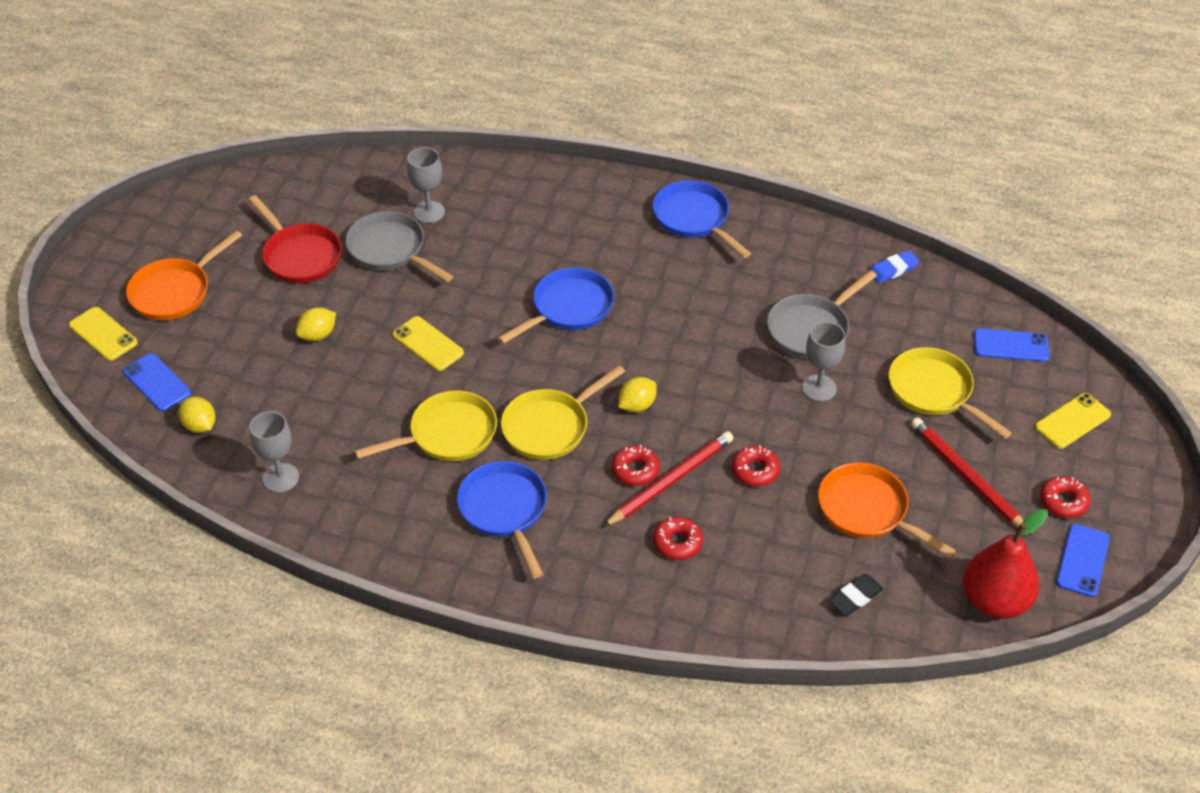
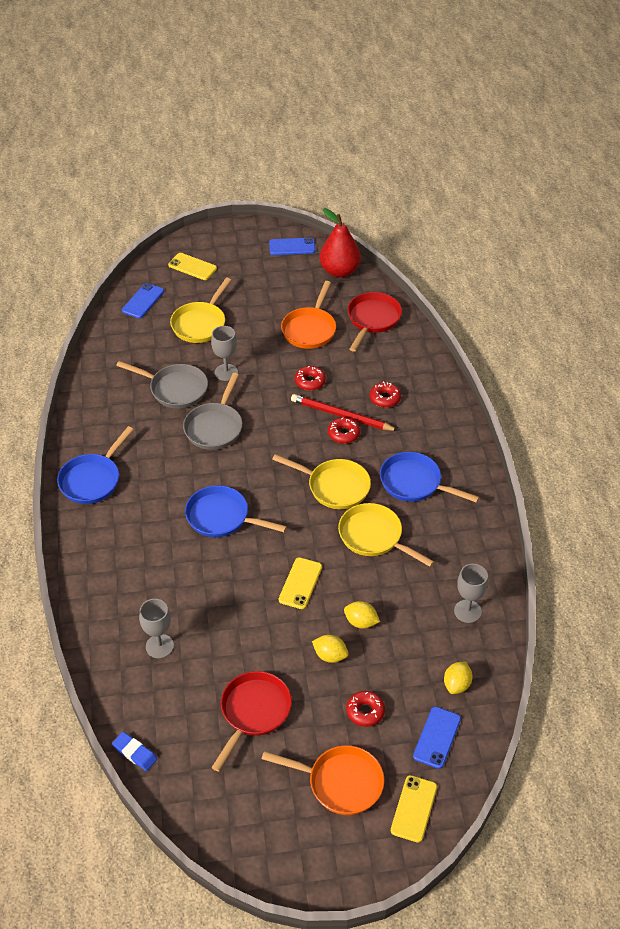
camera: 115 degrees left, 0 degrees up
grey pan [345,211,453,282] -> grey pan moved to [183,373,242,450]
blue pan [457,461,547,578] -> blue pan turned 75 degrees clockwise [380,452,479,503]
yellow lemon [618,377,657,412] -> yellow lemon moved to [344,601,380,629]
black eraser [828,574,884,616] -> red pan [348,292,402,352]
blue eraser [869,250,920,283] -> blue eraser moved to [112,732,157,771]
red pencil [911,417,1032,536] -> none
blue phone [974,328,1049,362] -> blue phone turned 45 degrees clockwise [122,283,164,318]
red donut [1040,476,1091,518] -> red donut moved to [346,691,385,727]

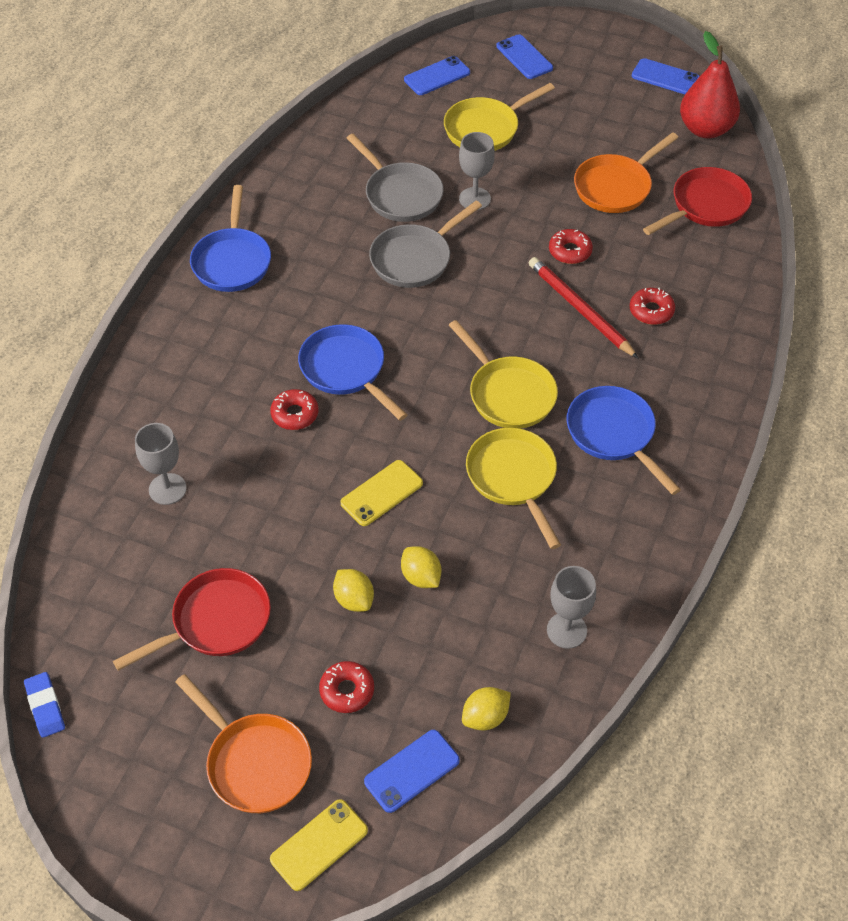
camera: 30 degrees right, 5 degrees up
blue pan [57,426,134,504] -> blue pan turned 60 degrees counterclockwise [190,185,271,292]
blue eraser [112,732,157,771] -> blue eraser moved to [24,672,65,738]
yellow phone [168,253,217,280] -> blue phone [496,34,553,79]
red donut [328,417,360,444] -> red donut moved to [270,389,318,430]

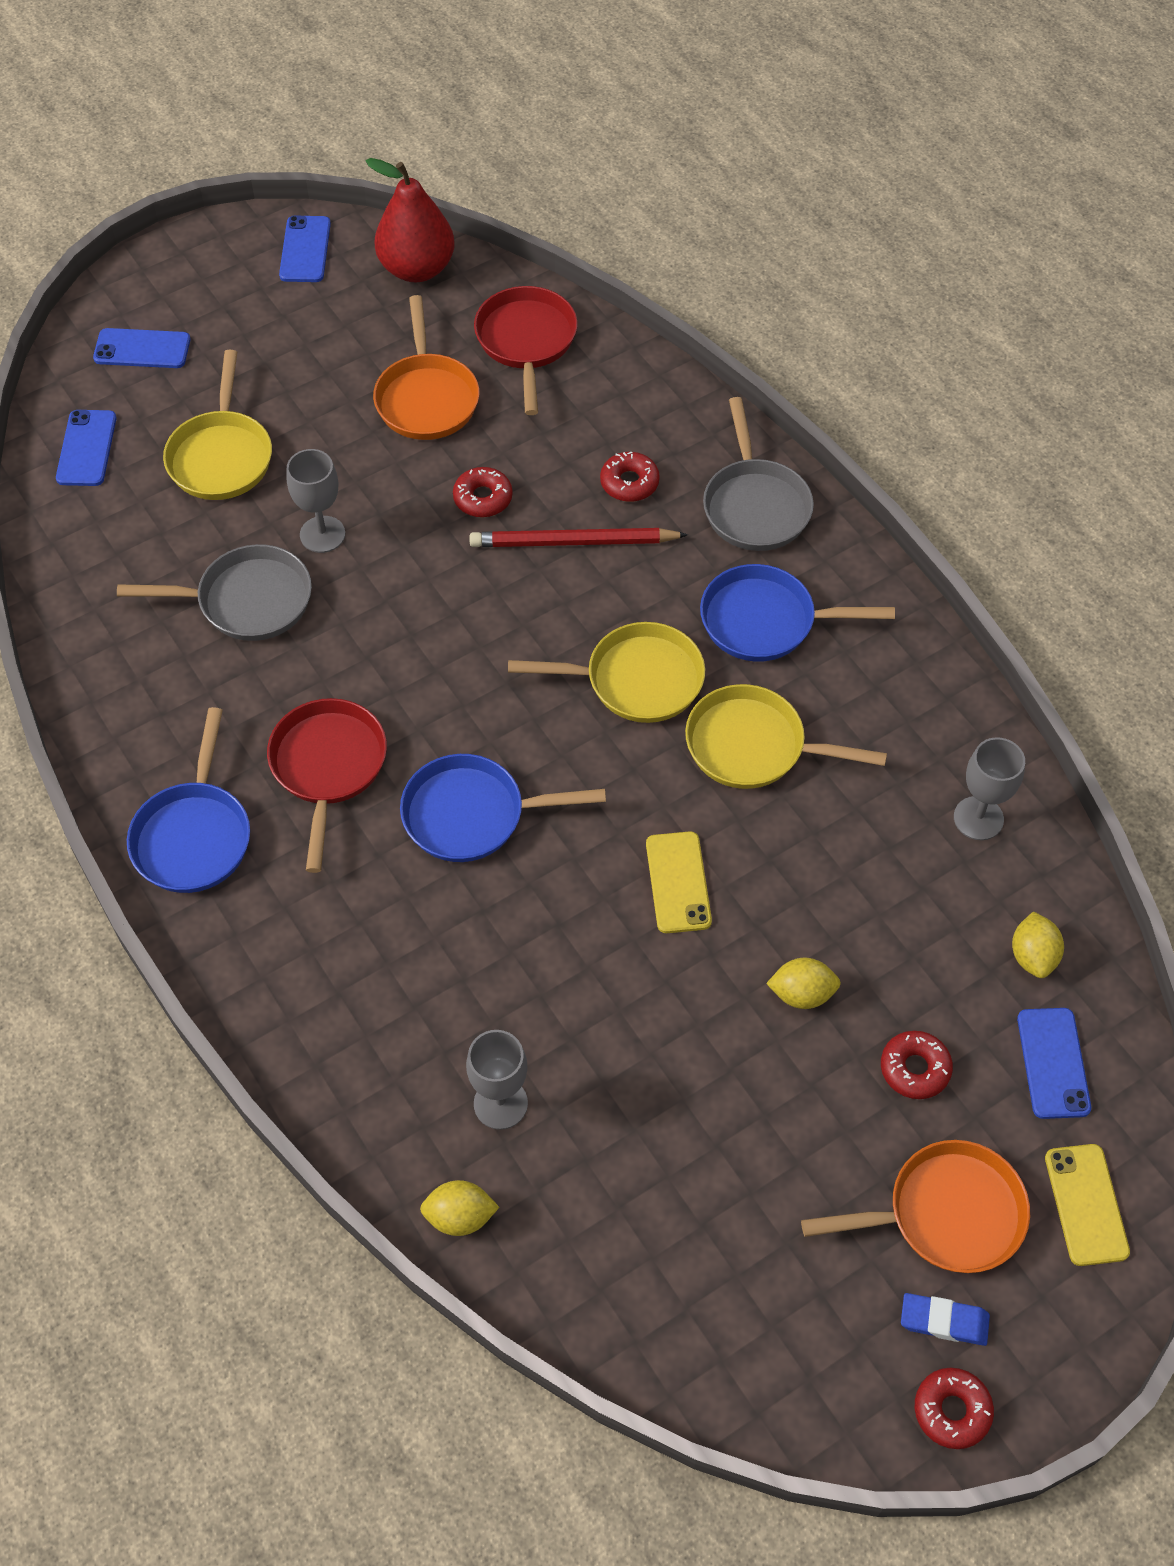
camera: 55 degrees left, 5 degrees up
blue eraser [24,672,65,738] -> blue eraser moved to [901,1293,990,1346]
red pan [113,568,271,671] -> red pan moved to [267,698,387,873]
blue pan [190,185,271,292] -> blue pan turned 60 degrees clockwise [127,707,250,893]
red donut [270,389,318,430] -> red donut moved to [915,1367,994,1449]
grey pan [369,201,482,288] -> grey pan moved to [703,397,814,551]
yellow lemon [401,546,441,588] -> yellow lemon moved to [420,1180,499,1236]
blue phone [632,58,700,94] -> blue phone turned 60 degrees counterclockwise [279,216,331,282]

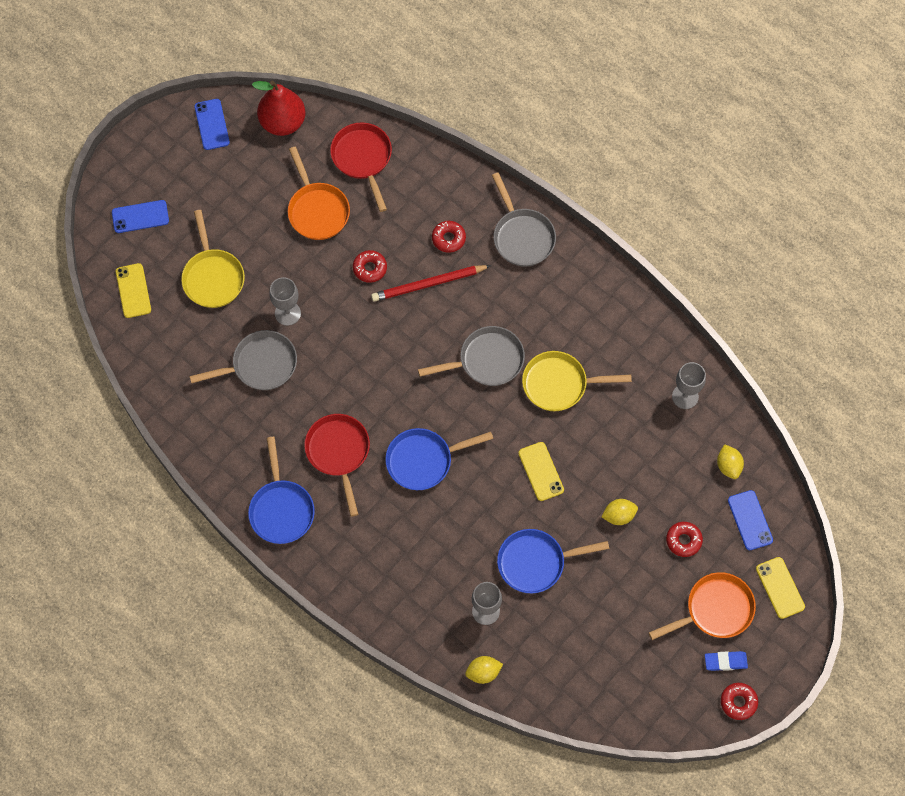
camera: 15 degrees left, 10 degrees up
blue phone [56,410,116,486] -> yellow phone [116,263,151,318]
yellow pan [508,622,705,723] -> grey pan [418,326,525,386]
blue pan [700,564,895,662] -> blue pan moved to [497,529,609,593]

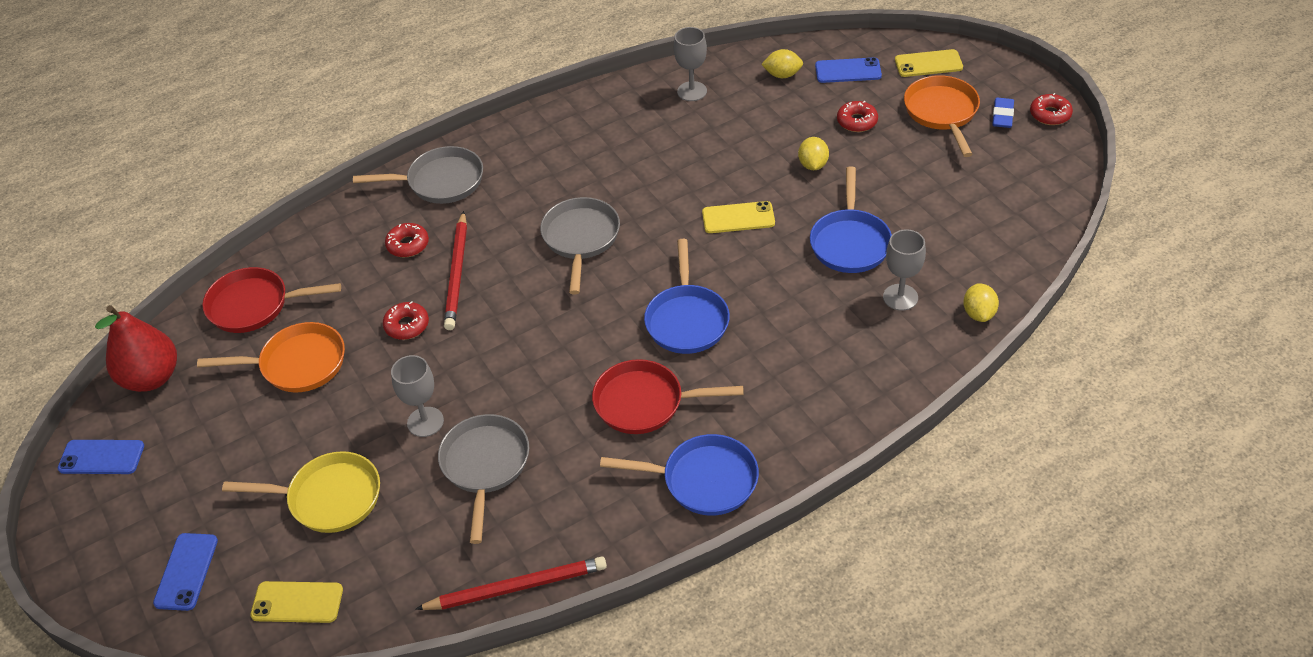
camera: 70 degrees left, 20 degrees down
yellow pan [522,351,632,411] -> none
none -> red pencil [416,556,607,610]

